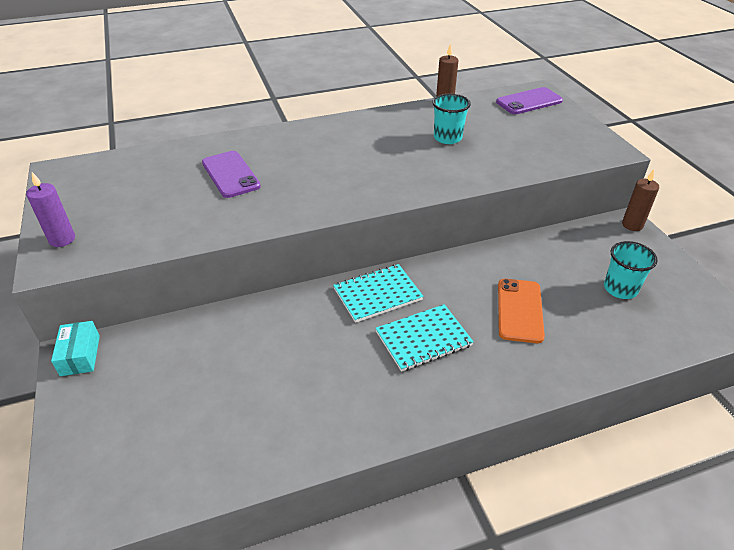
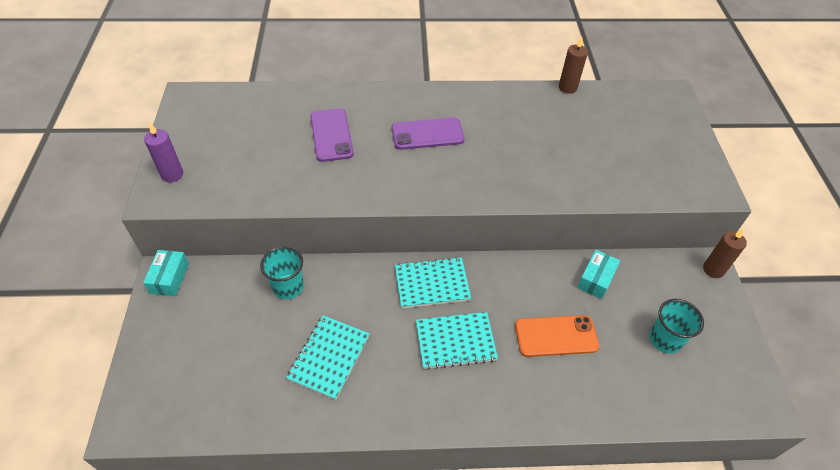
camera: 15 degrees right, 10 degrees up
turquoise cup [432,94,471,144] -> turquoise cup moved to [260,246,304,299]
purple phone [496,87,563,114] -> purple phone moved to [392,118,464,150]
orange phone [498,279,545,343] -> orange phone turned 60 degrees clockwise [515,315,599,357]
none -> turquoise notebook [286,315,370,400]
none -> turquoise box [577,250,620,299]

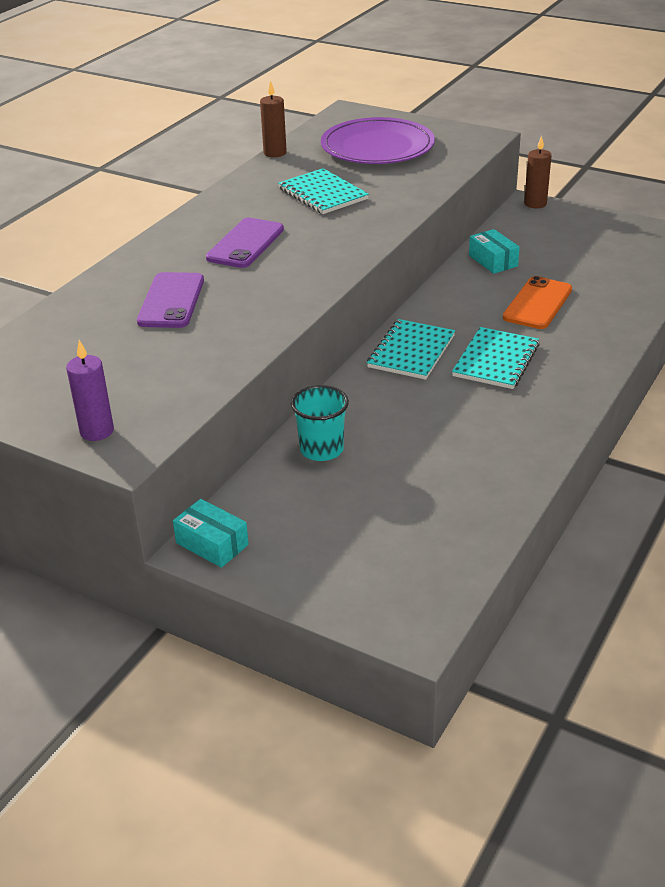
camera: 55 degrees left, 15 degrees down
turquoise notebook [286,315,370,400] -> turquoise notebook moved to [278,168,369,214]
purple phone [310,108,354,162] -> purple phone turned 75 degrees clockwise [137,272,204,328]
turquoise cup [649,299,704,354] -> none
none -> purple plate [321,117,435,164]

